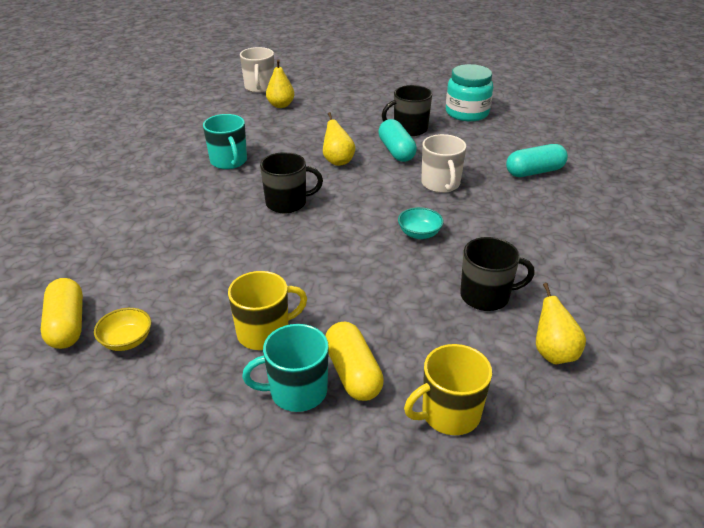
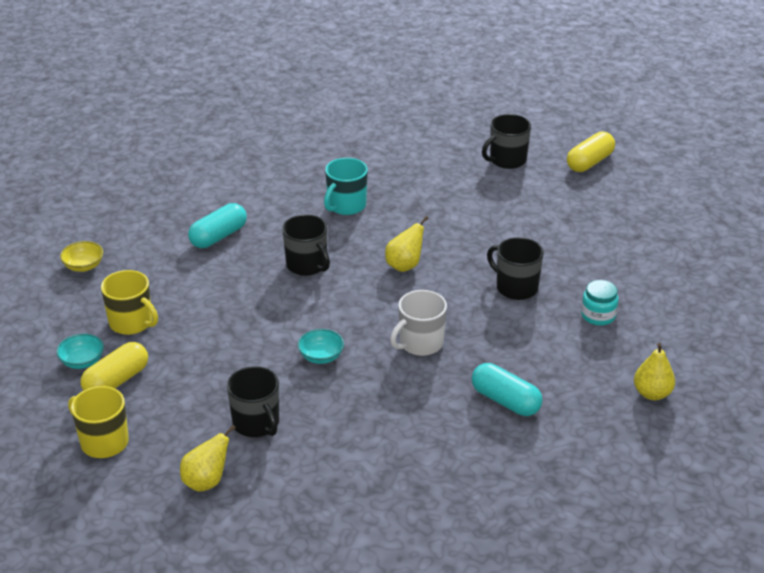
camera: 60 degrees right, 0 degrees up
yellow capsule [41,278,83,349] -> yellow capsule moved to [567,132,615,172]
white mug [240,47,274,93] -> black mug [482,114,531,169]
turquoise mug [242,324,329,412] -> turquoise bowl [56,334,104,369]
yellow pear [266,59,294,108] -> yellow pear moved to [634,343,675,400]
turquoise capsule [378,119,417,162] -> turquoise capsule moved to [188,203,247,248]
turquoise jar [446,64,493,122] -> turquoise jar [581,280,619,326], size x0.61

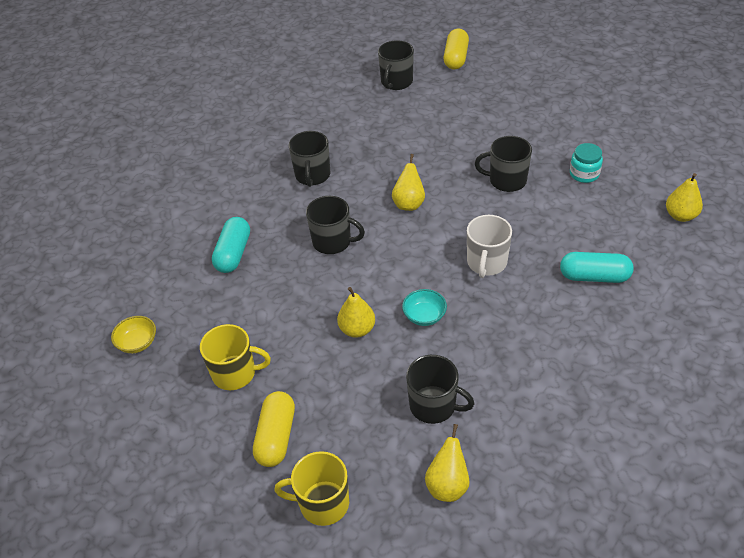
camera: 30 degrees left, 10 degrees up
turquoise bowl [56,334,104,369] -> none
turquoise mug [324,158,368,215] -> black mug [289,131,330,187]
none -> yellow pear [337,287,375,338]

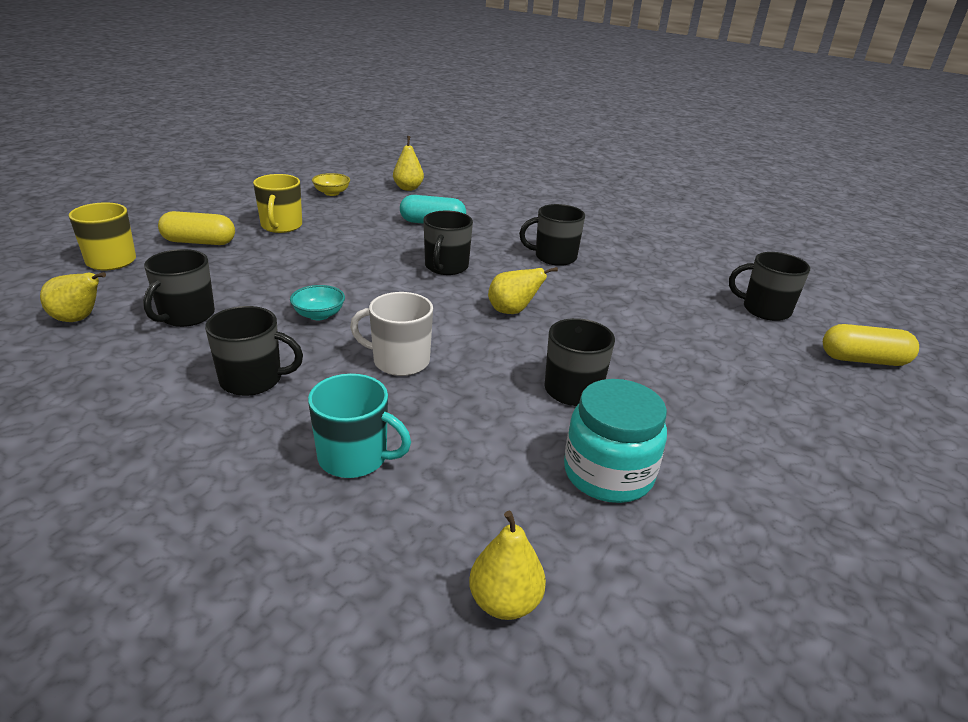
camera: 80 degrees right, 15 degrees down
yellow pear [337,287,375,338] -> yellow pear moved to [393,136,424,191]
turquoise capsule [560,252,634,283] -> turquoise mug [308,373,411,478]
turquoise jar [570,143,603,183] -> turquoise jar [564,379,667,503], size x1.65
none -> black mug [205,306,303,396]

